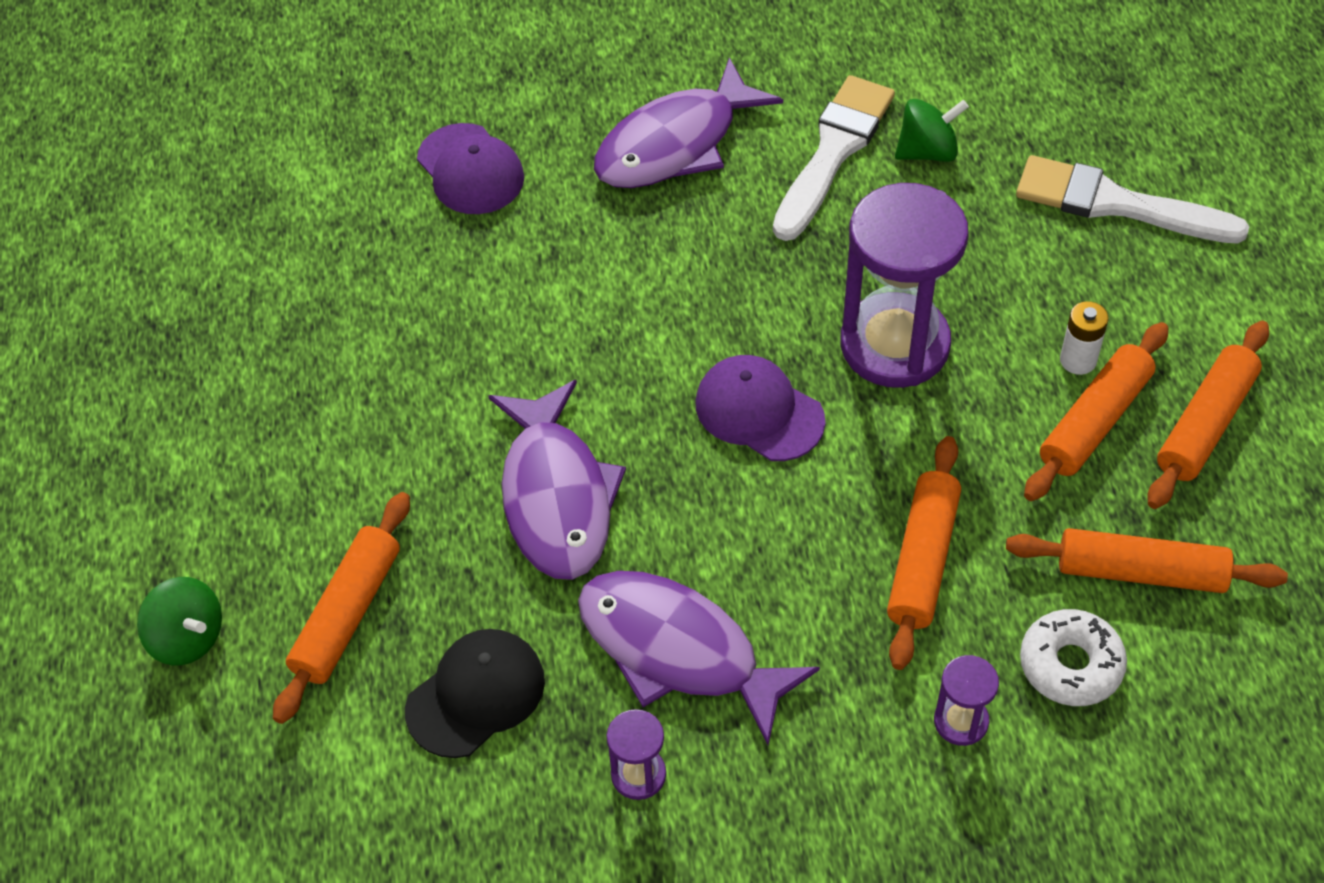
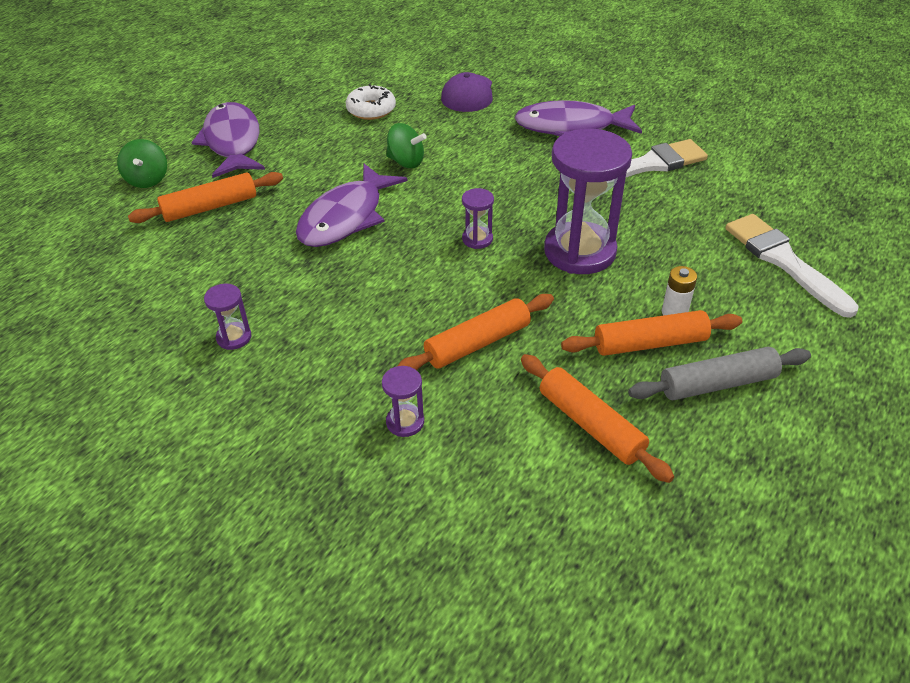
camera: 40 degrees right, 10 degrees down
black cap [405,629,545,758] -> none
purple fish [578,571,820,745] -> purple fish moved to [191,102,265,178]
purple cap [696,355,825,461] -> purple hourglass [462,188,494,249]
green spinning top [895,99,969,162] -> green spinning top moved to [386,123,427,168]
white donut [1020,609,1127,706] -> white donut moved to [345,84,396,120]
orange rolling pin [1147,321,1269,509] -> grey rolling pin [628,347,811,400]

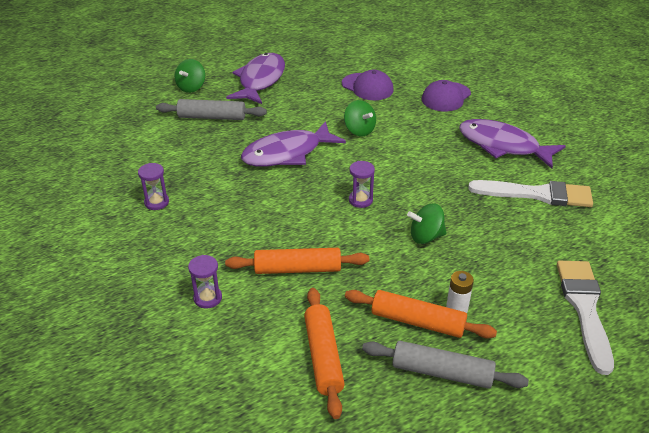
camera: 30 degrees right, 5 degrees down
orange rolling pin [128,172,283,223] -> grey rolling pin [156,99,267,120]
white donut [345,84,396,120] -> purple cap [342,70,394,100]
purple hourglass [544,128,632,274] -> green spinning top [407,204,447,244]

